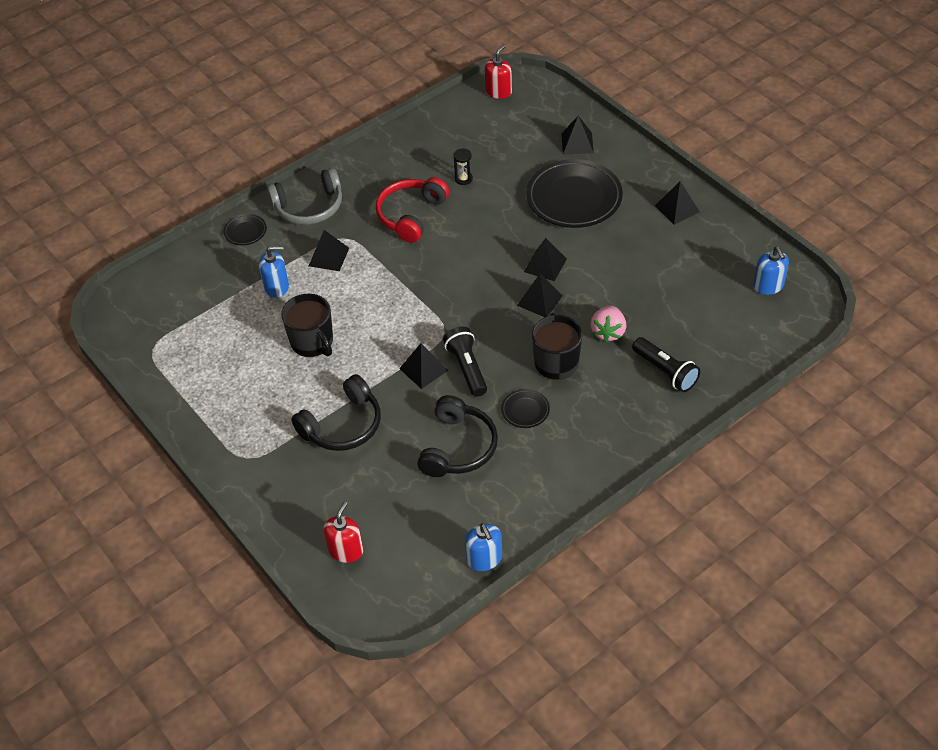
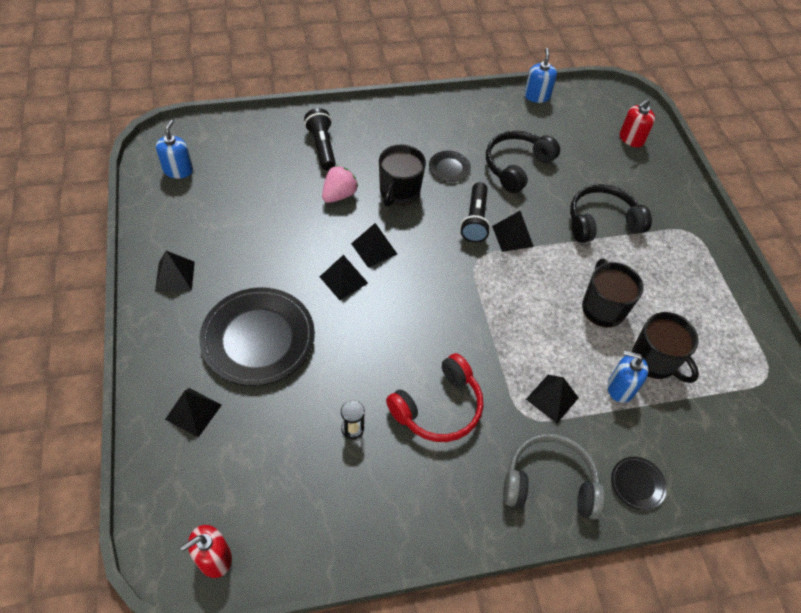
camera: 160 degrees left, 5 degrees up
none -> black mug [632,312,699,383]

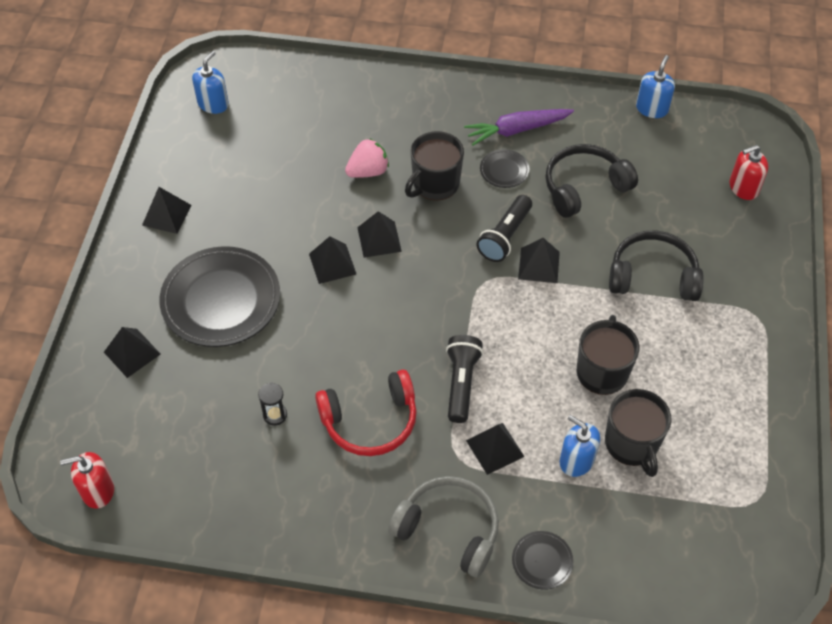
camera: 25 degrees right, 0 degrees up
black flashlight [304,108,336,171] -> black flashlight moved to [446,335,483,423]
none -> purple carrot [464,109,574,145]

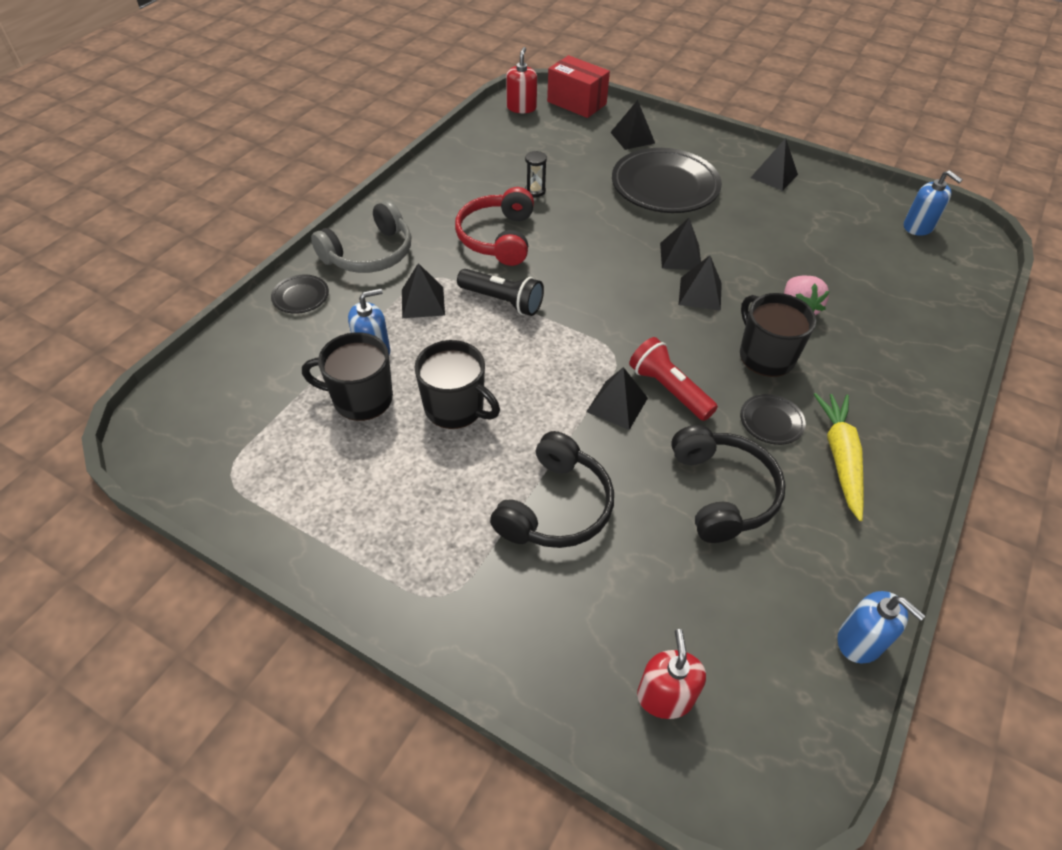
camera: 110 degrees right, 5 degrees down
purple carrot [464,109,574,145] -> yellow carrot [814,393,864,521]
black flashlight [476,195,532,262] -> red flashlight [629,337,718,421]
none -> red box [547,55,610,118]

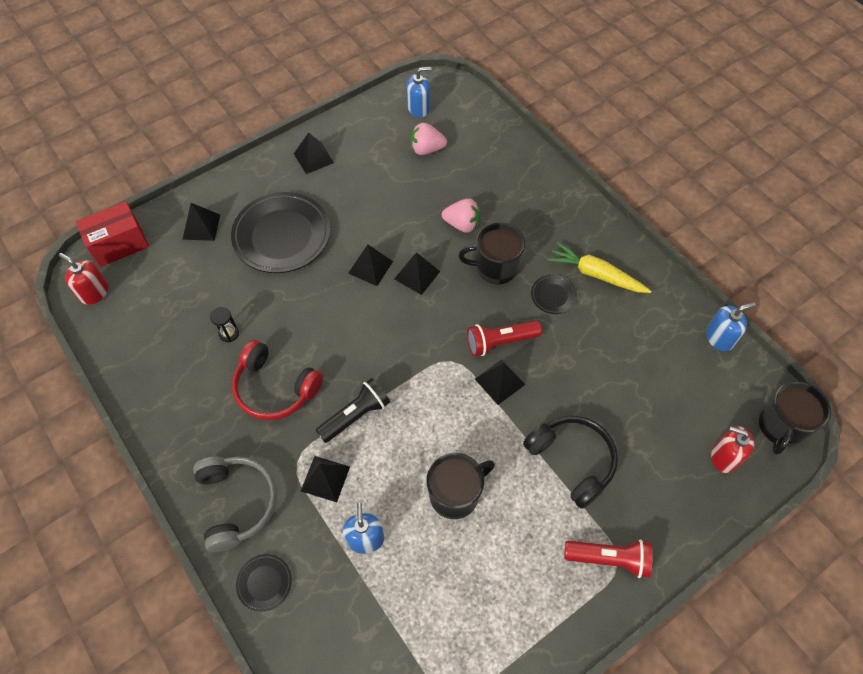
camera: 65 degrees left, 10 degrees up
black mug [302,332,393,421] -> black mug moved to [759,381,831,455]
black headphones [671,425,786,543] -> none
none -> pink strawberry [410,123,447,155]
none -> red flashlight [564,539,653,578]

